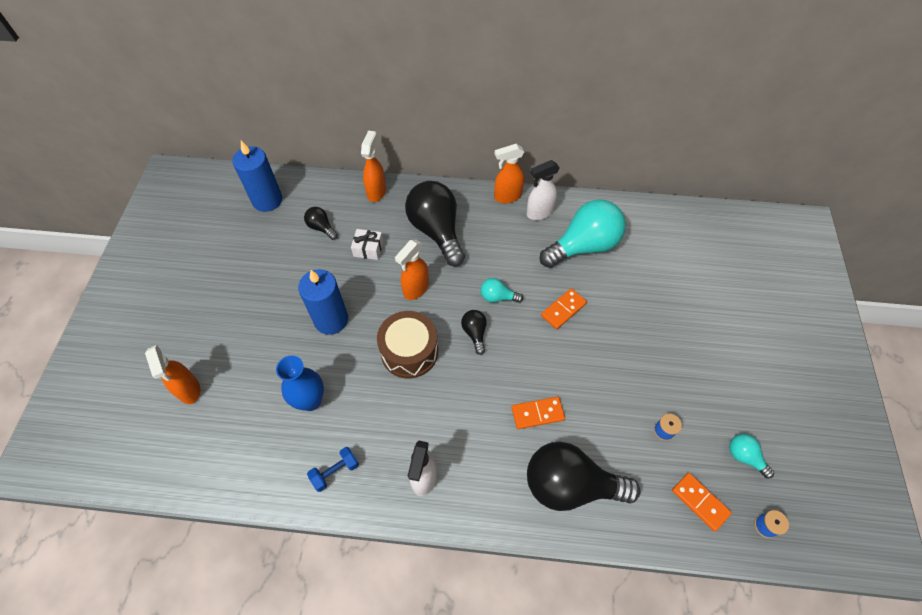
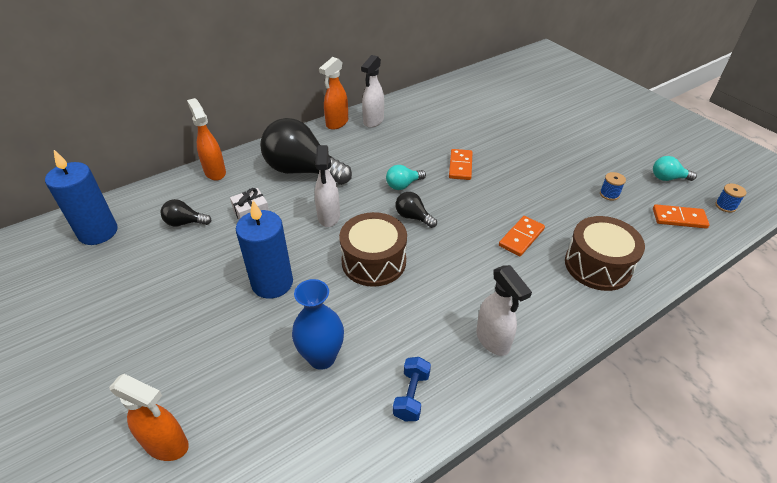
camera: 40 degrees left, 15 degrees down
orange spray bottle [395,240,429,300] -> white spray bottle [315,145,340,227]
black light bulb [527,442,641,511] -> brown drum [565,216,645,291]
turquoise light bulb [540,199,626,268] -> none

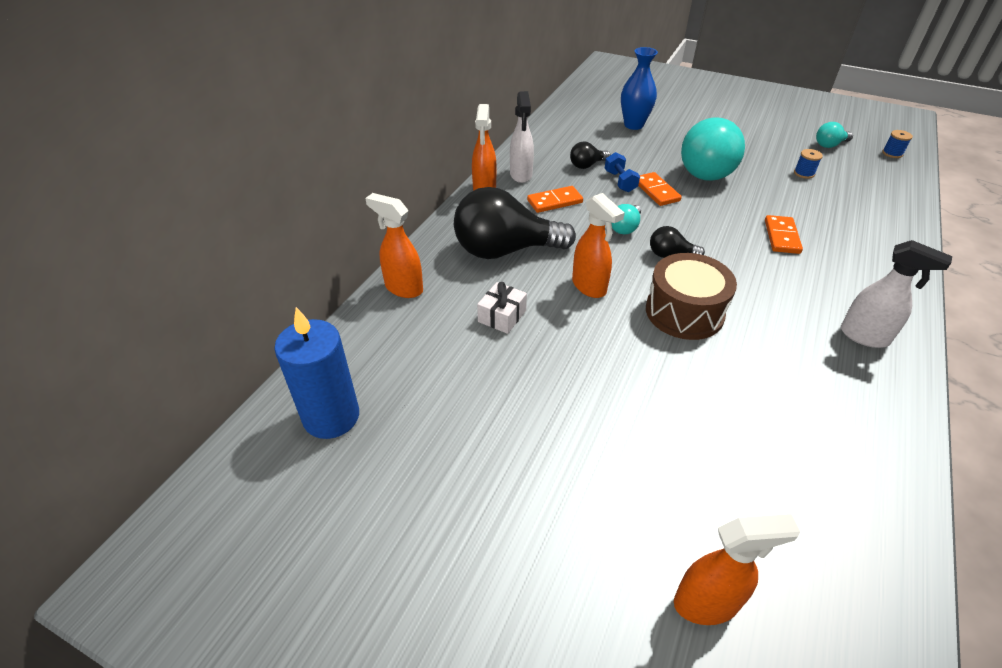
camera: 30 degrees left, 0 degrees up
black light bulb [161,199,212,226] -> black light bulb moved to [570,142,611,169]
blue candle [236,200,293,299] -> none
blue vase [292,279,344,370] -> blue vase moved to [621,47,658,130]
white spray bottle [315,145,340,227] -> orange spray bottle [572,193,625,298]
blue dumbbell [393,357,431,421] -> blue dumbbell moved to [605,152,640,192]
brown drum [565,216,645,291] -> none
orange domino [653,204,710,229] -> orange domino moved to [527,186,583,213]
none -> turquoise light bulb [681,117,745,181]

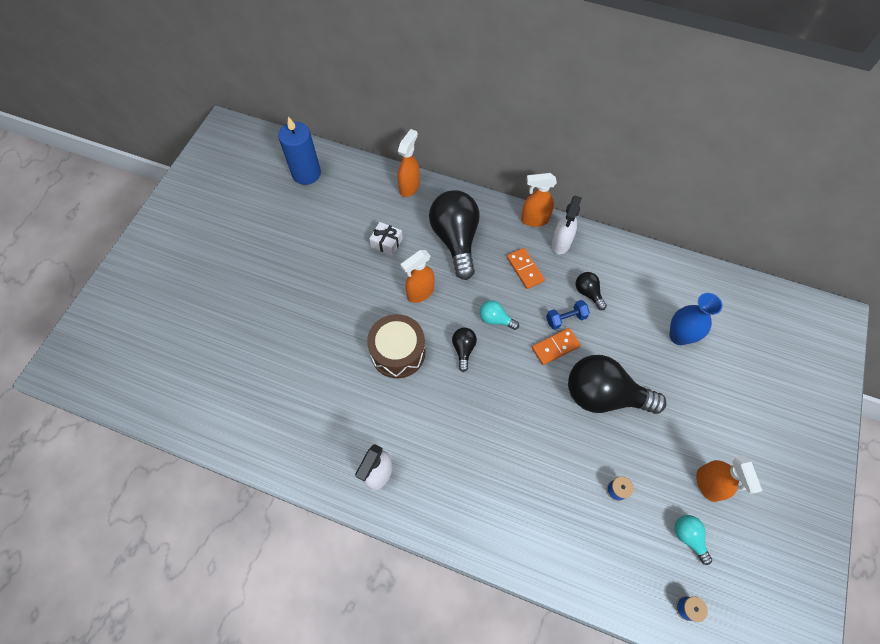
camera: 85 degrees right, 20 degrees up
white spray bottle [510,91,534,183] -> white spray bottle turned 60 degrees counterclockwise [552,196,582,254]
orange spray bottle [674,514,800,625] -> orange spray bottle moved to [696,455,762,502]
turquoise light bulb [681,117,745,181] -> black light bulb [568,355,666,414]
orange domino [765,215,803,254] -> none

